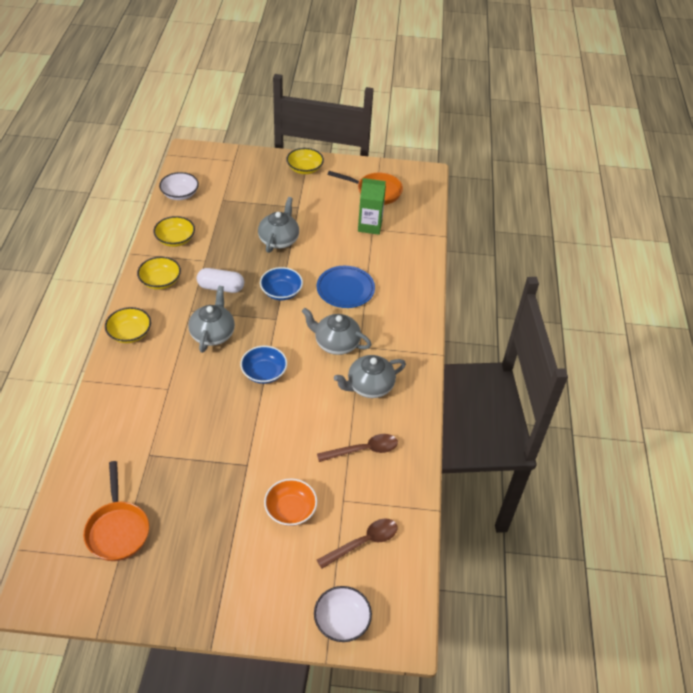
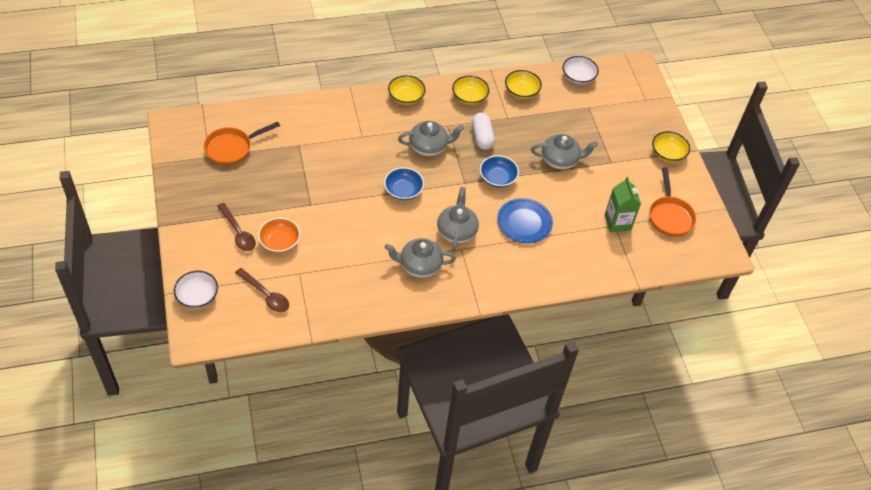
camera: 70 degrees right, 5 degrees up
brown spoon [317,434,398,462] -> brown spoon moved to [217,203,256,251]
grey teapot [334,355,406,398] -> grey teapot turned 45 degrees counterclockwise [385,238,456,278]

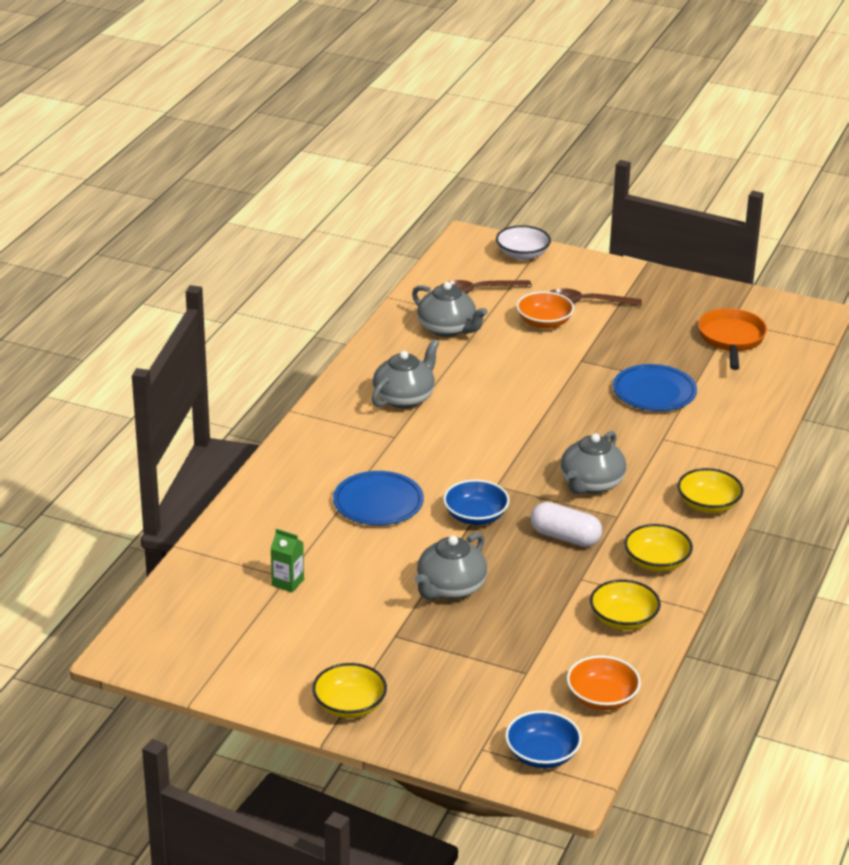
camera: 130 degrees right, 20 degrees down
blue bowl [384,167,424,200] -> blue bowl moved to [505,711,582,768]
grey teapot [437,187,479,251] -> grey teapot moved to [412,282,488,337]
white bowl [563,56,599,84] -> orange bowl [567,656,641,710]
green carton [605,177,641,232] -> green carton [270,529,304,592], size x0.62
orange pan [649,168,696,237] -> none
none -> blue plate [613,364,697,411]

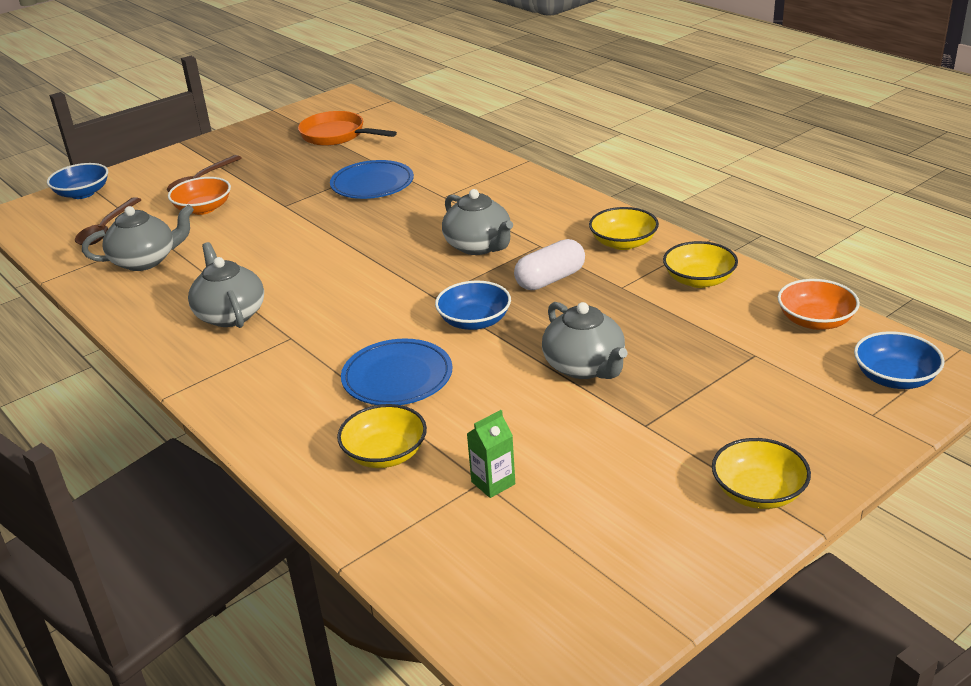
camera: 60 degrees left, 0 degrees up
white bowl [496,225,551,260] -> blue bowl [47,163,108,199]
yellow bowl [678,468,743,513] -> yellow bowl moved to [337,404,427,468]

